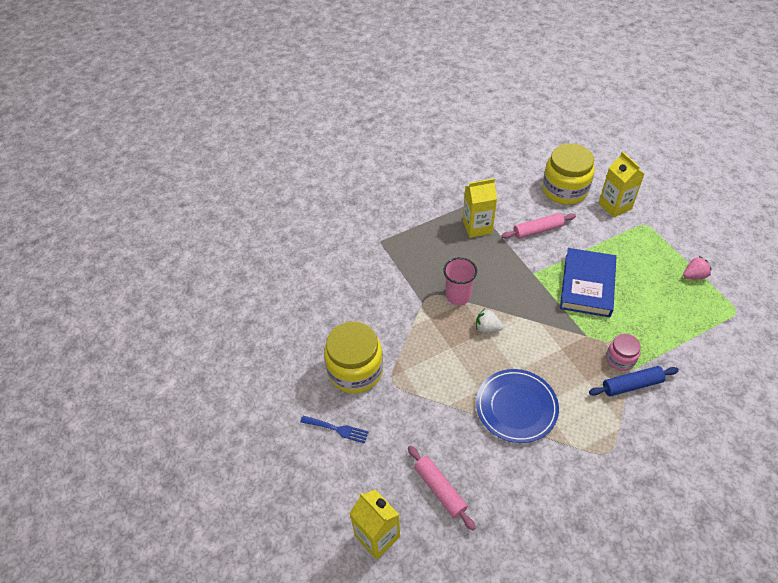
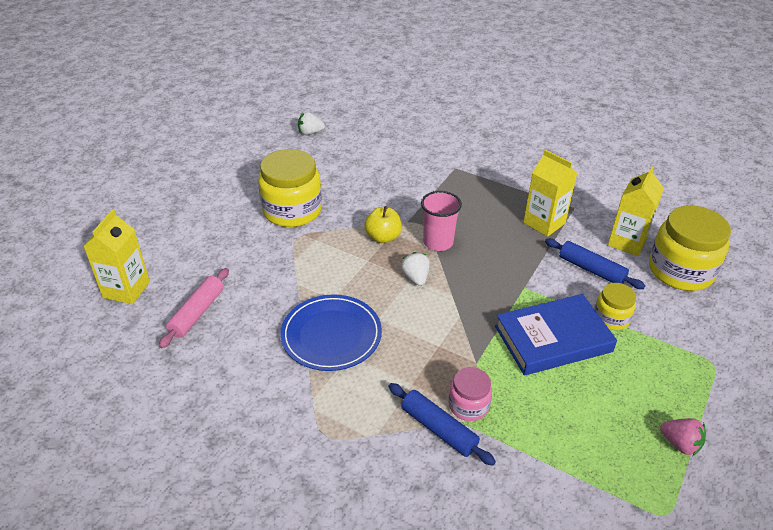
camera: 55 degrees right, 10 degrees down
blue fork [300,416,369,443] -> none
pink rolling pin [501,213,576,239] -> blue rolling pin [545,238,645,289]
yellow carton [599,152,644,218] -> yellow carton moved to [608,167,664,256]
none -> white strawberry [298,112,325,135]
none -> yellow apple [364,206,402,243]
none -> yellow jar [594,283,636,330]

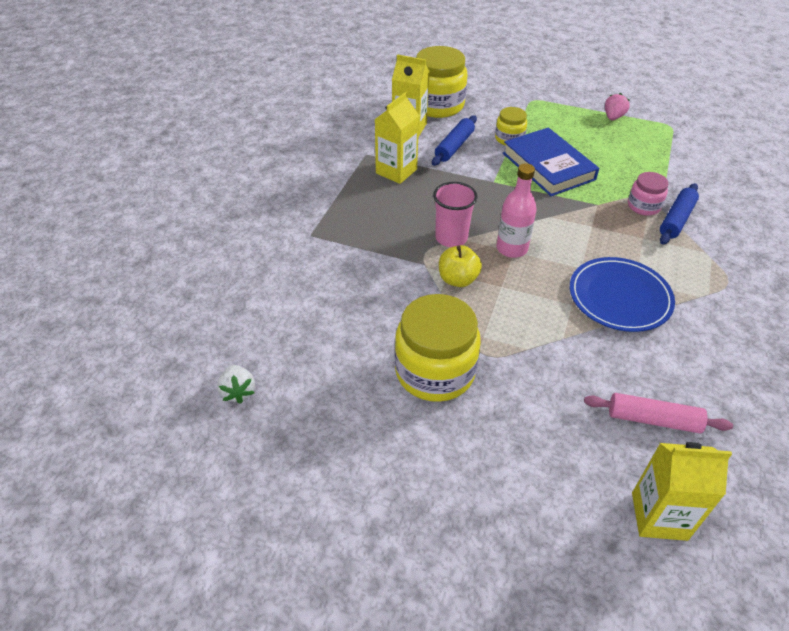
camera: 100 degrees left, 5 degrees up
white strawberry [401,252,430,286] -> pink bottle [496,163,537,258]

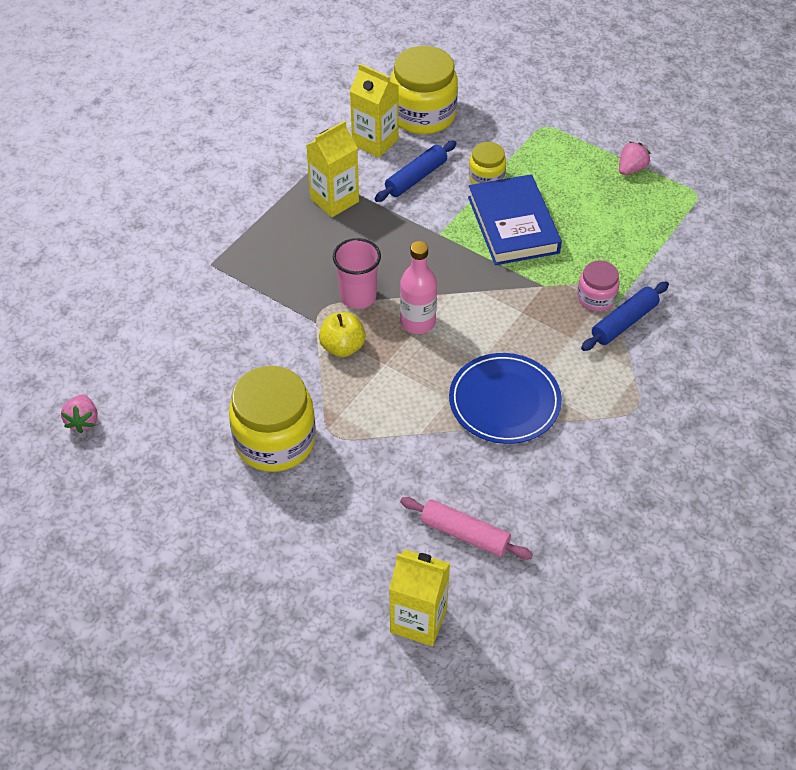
camera: 15 degrees right, 5 degrees up
white strawberry [217,365,255,404] -> pink strawberry [61,394,98,433]

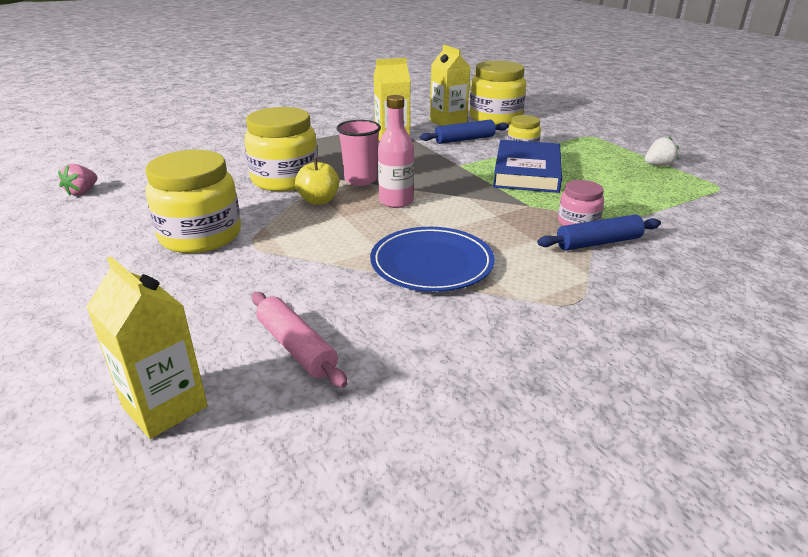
camera: 25 degrees right, 20 degrees down
pink strawberry [619,141,650,175] -> white strawberry [645,137,679,166]
none -> yellow jar [244,107,318,191]

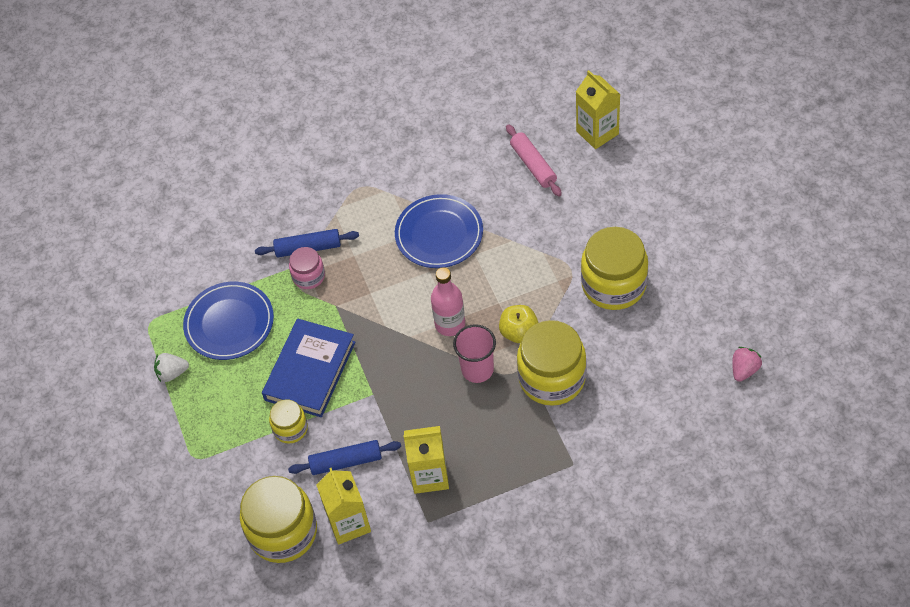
camera: 165 degrees left, 25 degrees up
none -> blue plate [183,282,274,360]

